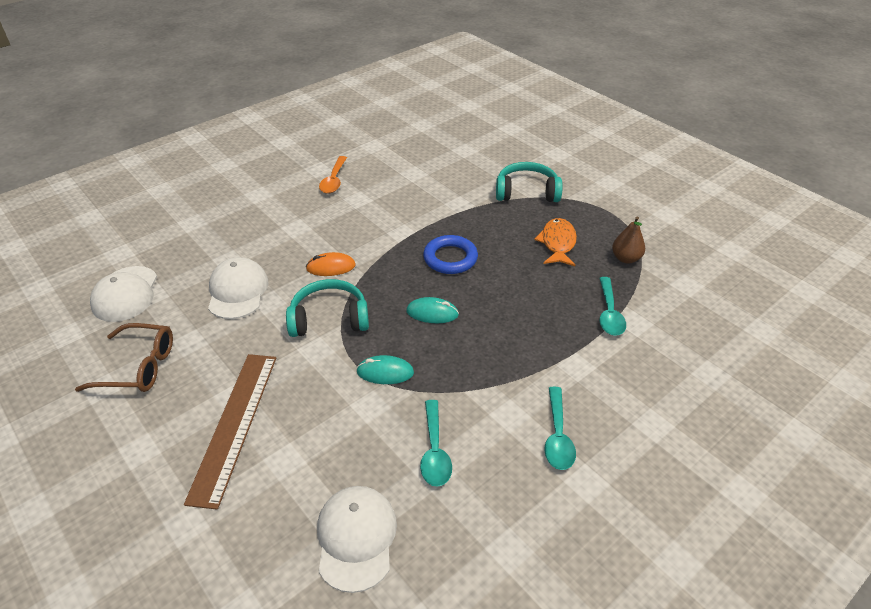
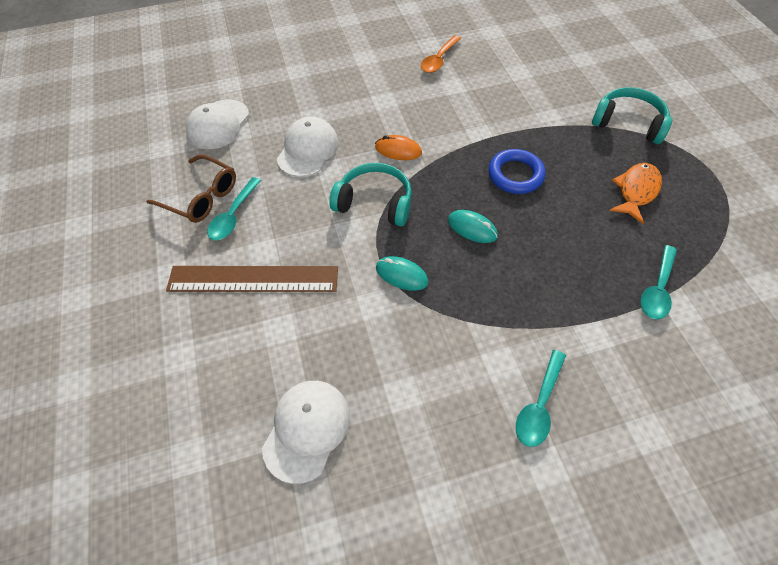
camera: 25 degrees right, 15 degrees up
brown ruler [184,354,276,510] -> brown ruler turned 60 degrees clockwise [166,266,338,292]
turquoise spoon [420,400,452,487] -> turquoise spoon moved to [207,177,261,240]
brown pear [612,216,645,263] -> none

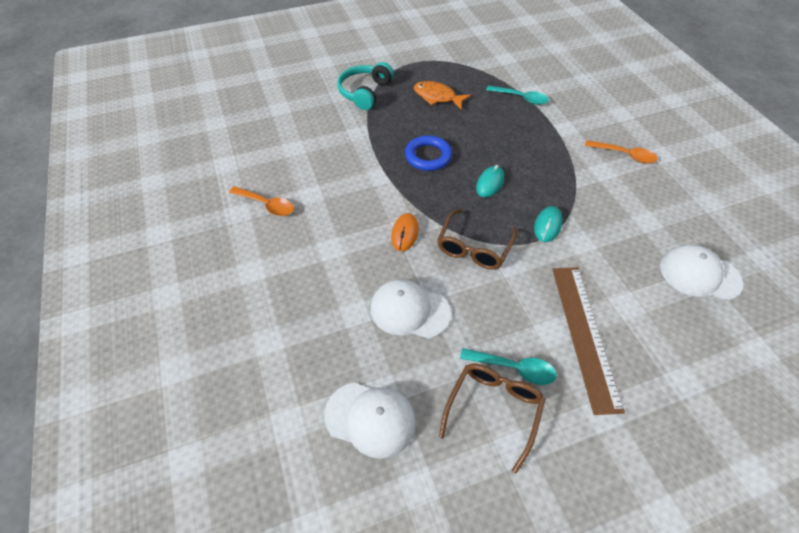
camera: 95 degrees left, 5 degrees down
turquoise headphones [329,163,412,226] -> brown glasses [437,209,517,270]
turquoise spoon [516,350,566,447] -> orange spoon [585,140,658,164]

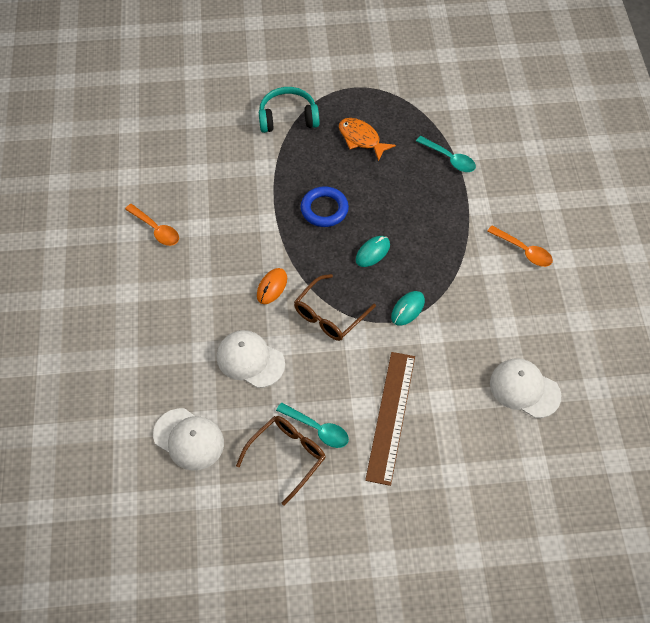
camera: 15 degrees right, 5 degrees up
turquoise headphones [337,62,394,110] -> turquoise headphones turned 45 degrees clockwise [259,87,320,133]

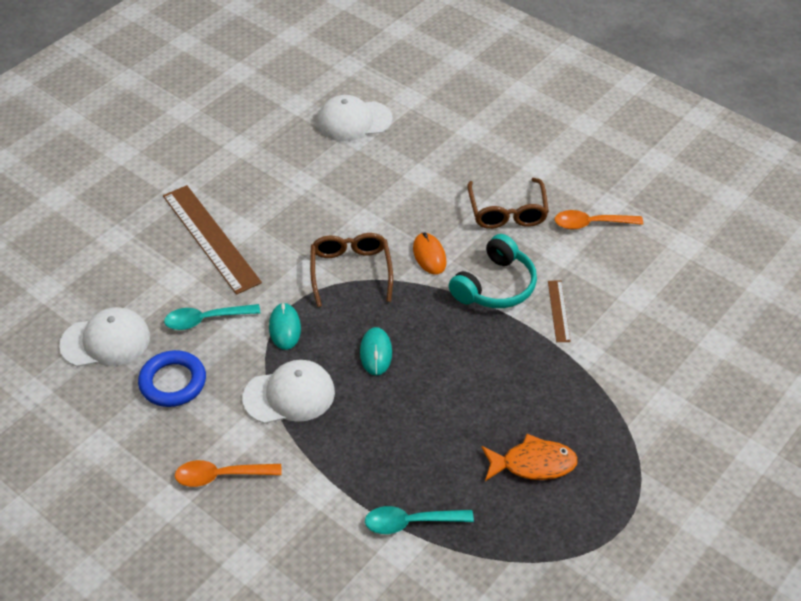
camera: 135 degrees right, 10 degrees down
white cap [217,330,285,388] -> white cap moved to [242,360,335,424]
brown glasses [236,416,326,506] -> brown glasses moved to [467,178,549,229]
turquoise headphones [259,87,320,133] -> turquoise headphones moved to [449,234,537,308]
turquoise spoon [276,403,349,448] -> turquoise spoon moved to [164,304,260,330]
blue ring [300,186,349,227] -> blue ring moved to [138,350,206,407]
none -> brown ruler [548,280,571,342]

